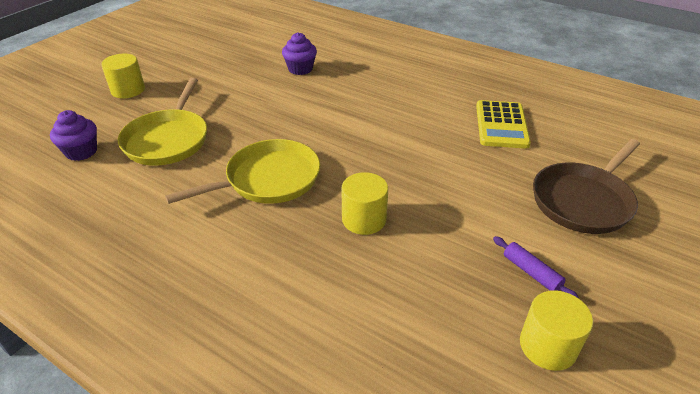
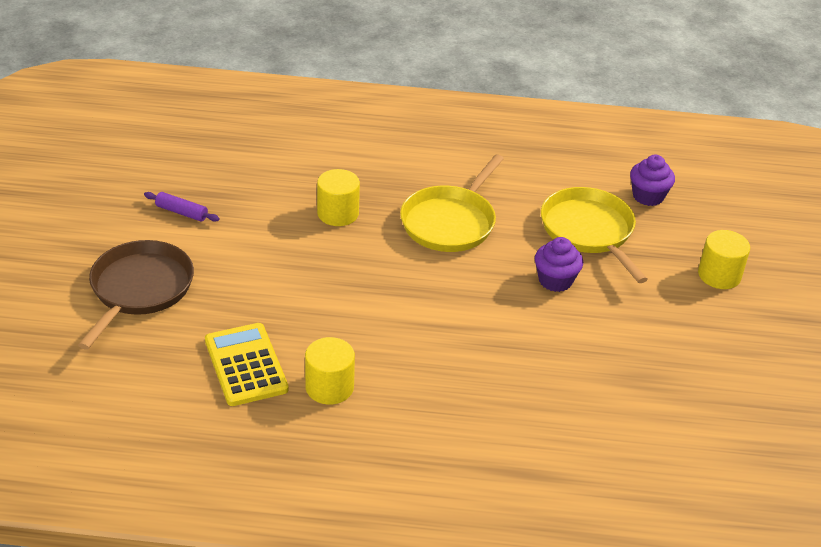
camera: 150 degrees right, 0 degrees up
purple cupcake [282,32,317,75] -> purple cupcake moved to [535,237,583,292]
yellow cylinder [520,290,593,371] -> yellow cylinder moved to [305,337,355,405]

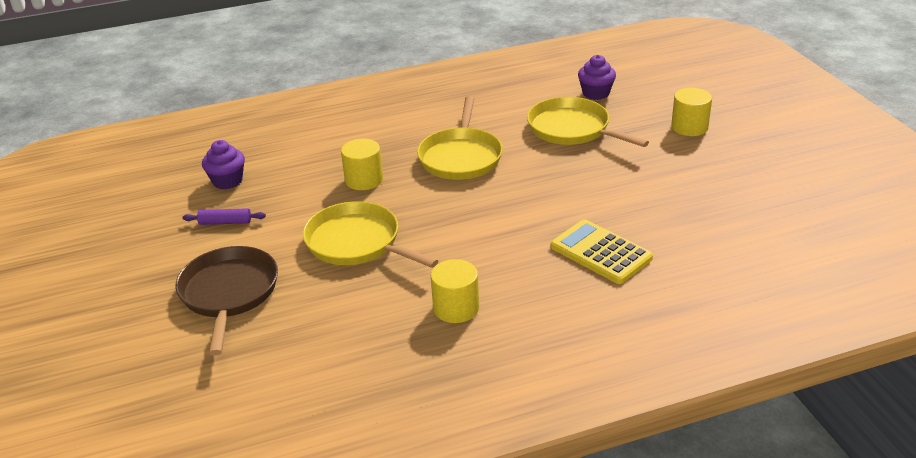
camera: 20 degrees left, 5 degrees down
yellow calculator [205,323,289,406] -> yellow calculator moved to [551,219,653,284]
purple cupcake [535,237,583,292] -> purple cupcake moved to [202,140,245,189]
none -> yellow pan [303,201,438,268]

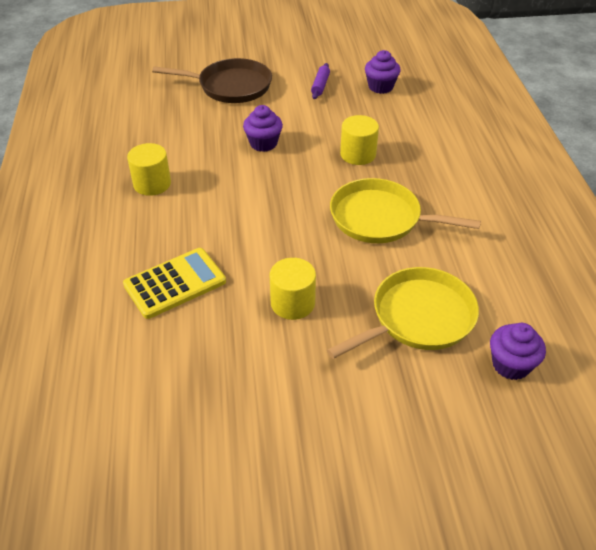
camera: 100 degrees right, 10 degrees up
yellow pan [303,201,438,268] -> purple cupcake [243,105,283,152]
yellow cylinder [671,88,712,136] -> yellow cylinder moved to [270,258,316,320]

